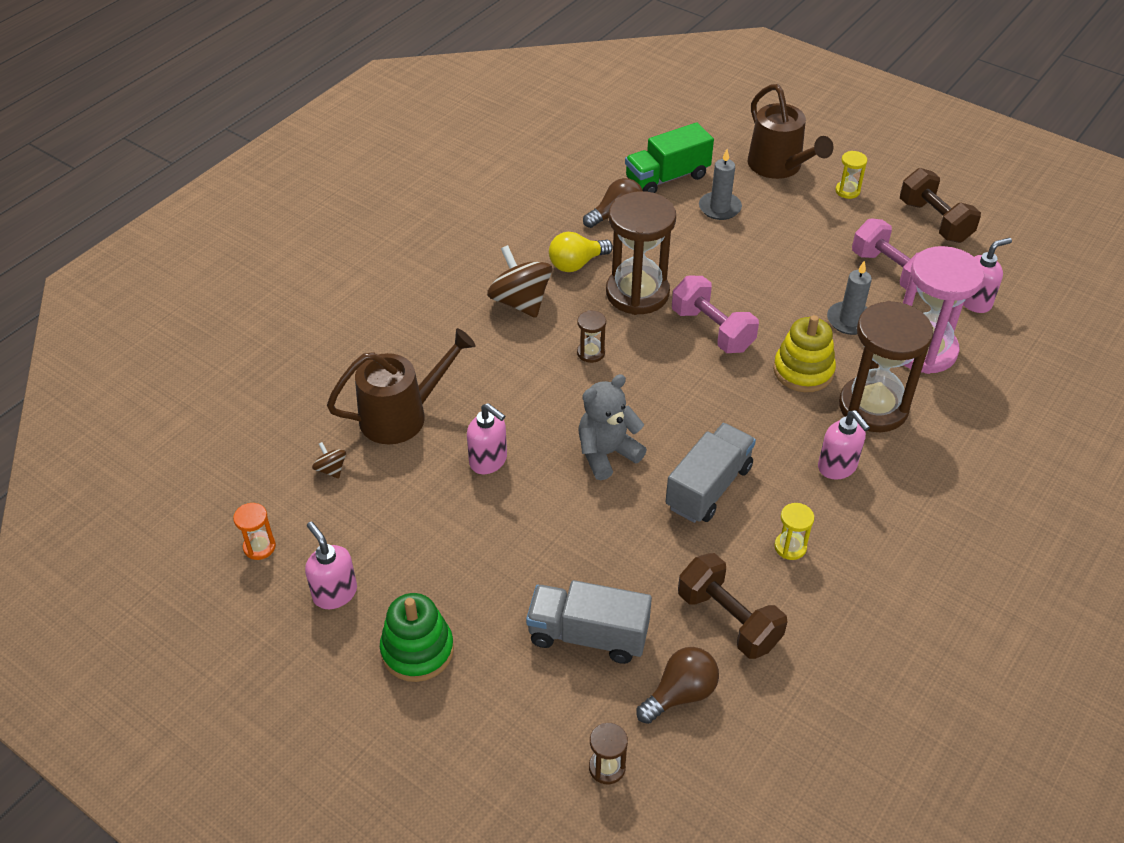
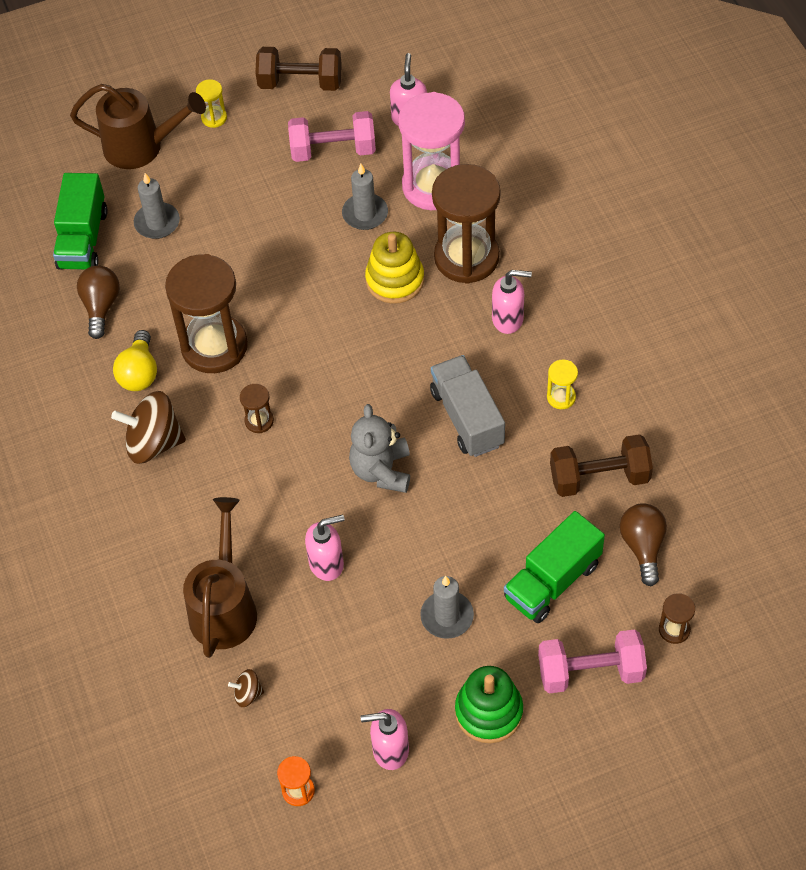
camera: 55 degrees left, 10 degrees up
grey truck [526,580,652,664] -> green truck [504,511,605,623]
pink dumbbell [672,276,759,353] -> pink dumbbell moved to [538,629,647,693]
none -> grey candle [420,576,474,639]

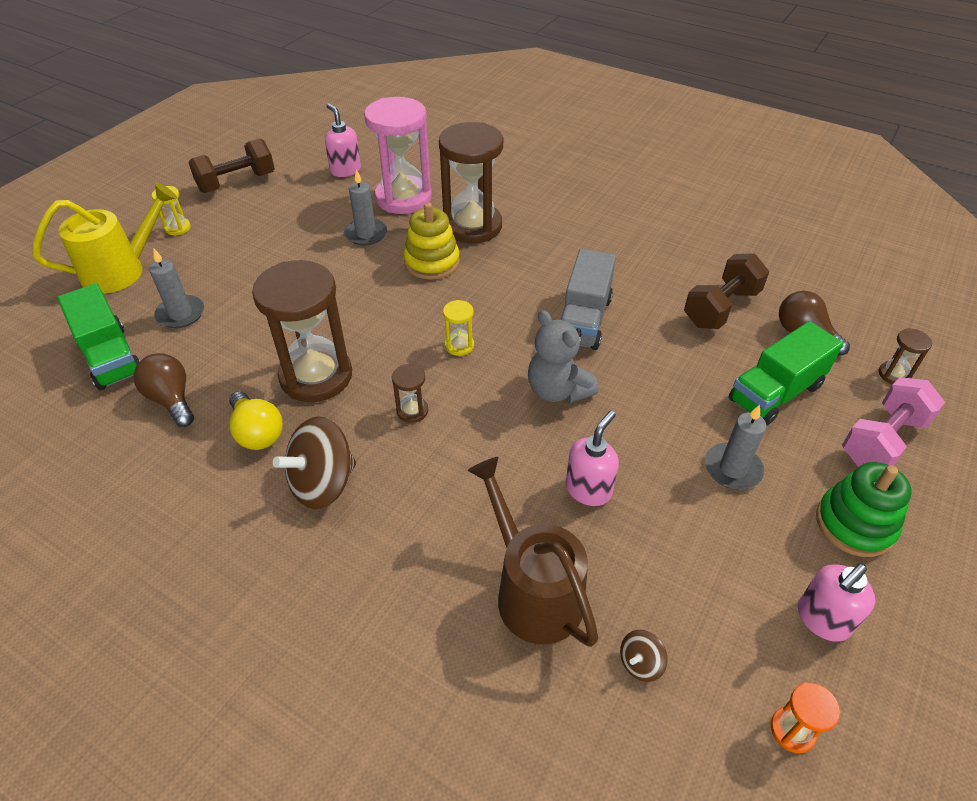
camera: 40 degrees left, 10 degrees down
brown watering can [70,84,206,169] -> yellow watering can [33,182,177,294]
pink dumbbell [288,111,376,162] -> none
grey truck [430,355,505,457] -> grey truck turned 105 degrees counterclockwise [560,249,616,350]
pink soap dispenser [492,270,532,334] -> none
green truck [504,511,605,623] -> green truck turned 45 degrees clockwise [729,321,843,425]
yellow hourglass [547,360,578,409] -> yellow hourglass moved to [443,300,474,356]

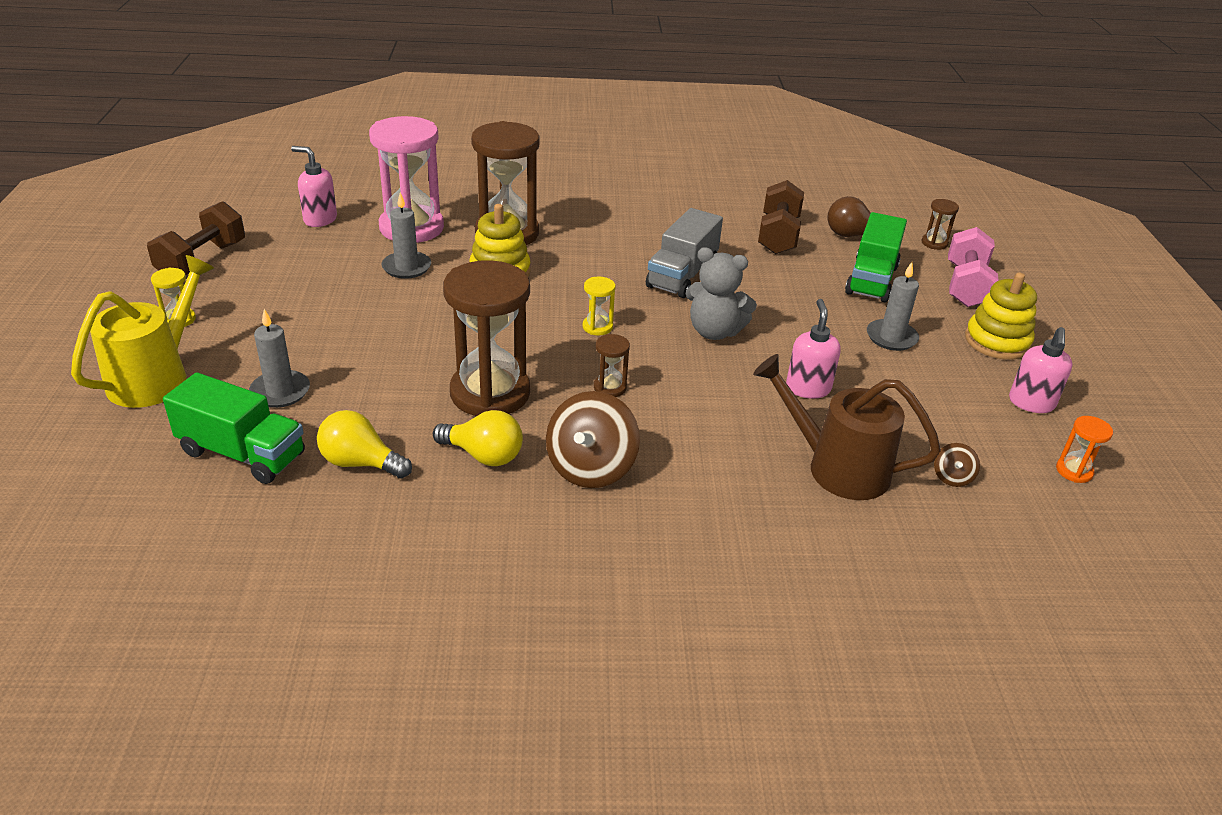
camera: 35 degrees left, 10 degrees down
brown light bulb [134,353,194,427] -> yellow light bulb [317,410,412,479]
grey truck [560,249,616,350] -> grey truck turned 45 degrees clockwise [646,208,723,298]
green stacking toy [816,462,912,557] -> yellow stacking toy [965,272,1037,360]

